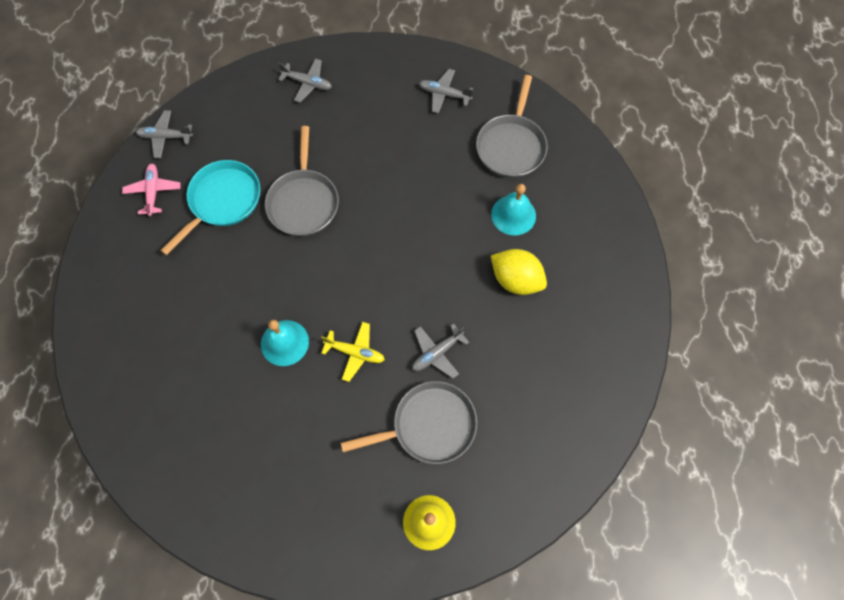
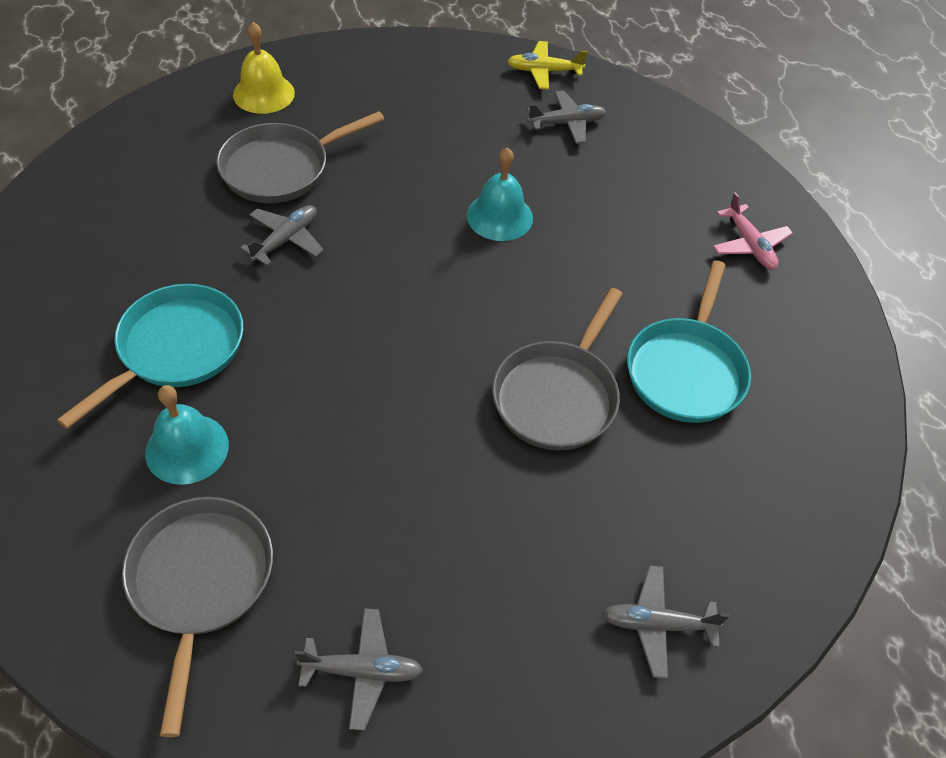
camera: 160 degrees right, 15 degrees down
pink plane [122,164,181,216] -> pink plane moved to [713,192,793,270]
grey plane [136,110,193,158] -> grey plane moved to [527,91,606,144]
grey pan [265,126,339,236] -> grey pan turned 135 degrees counterclockwise [492,288,623,450]
yellow plane [321,322,385,382] -> yellow plane moved to [507,41,588,90]
yellow lemon [491,249,547,295] -> turquoise pan [57,284,243,429]

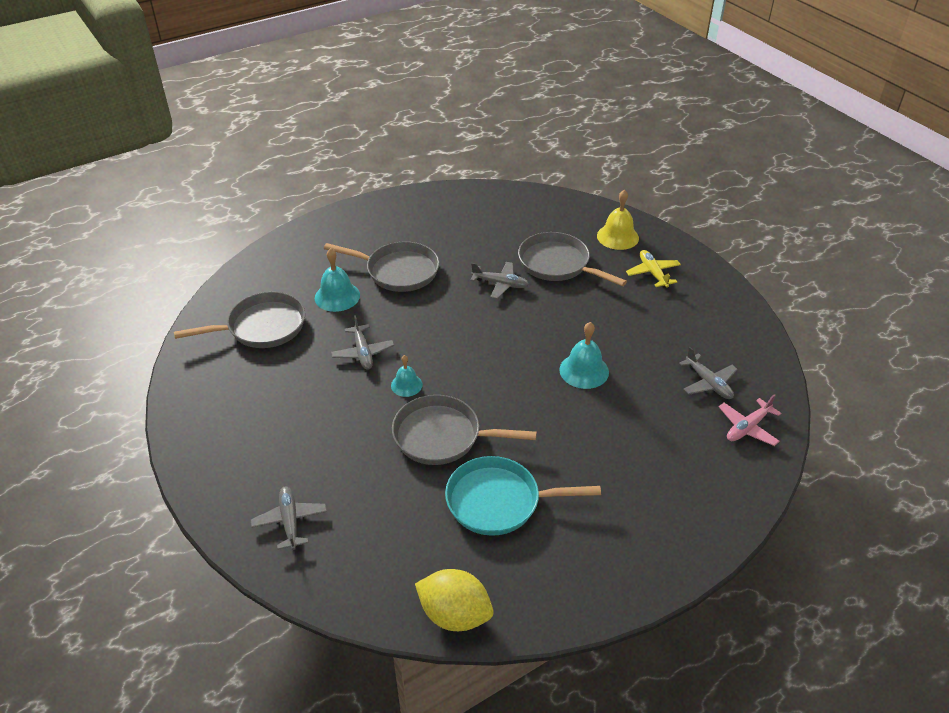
camera: 75 degrees right, 10 degrees down
turquoise pan [57,284,243,429] -> grey pan [324,242,439,292]
grey plane [294,608,423,730] -> grey plane moved to [331,315,394,370]
yellow plane [507,41,588,90] -> yellow plane moved to [626,250,681,288]
pink plane [713,192,793,270] -> pink plane moved to [719,394,781,446]
none -> turquoise bell [391,355,423,397]
none -> yellow lemon [415,569,493,631]

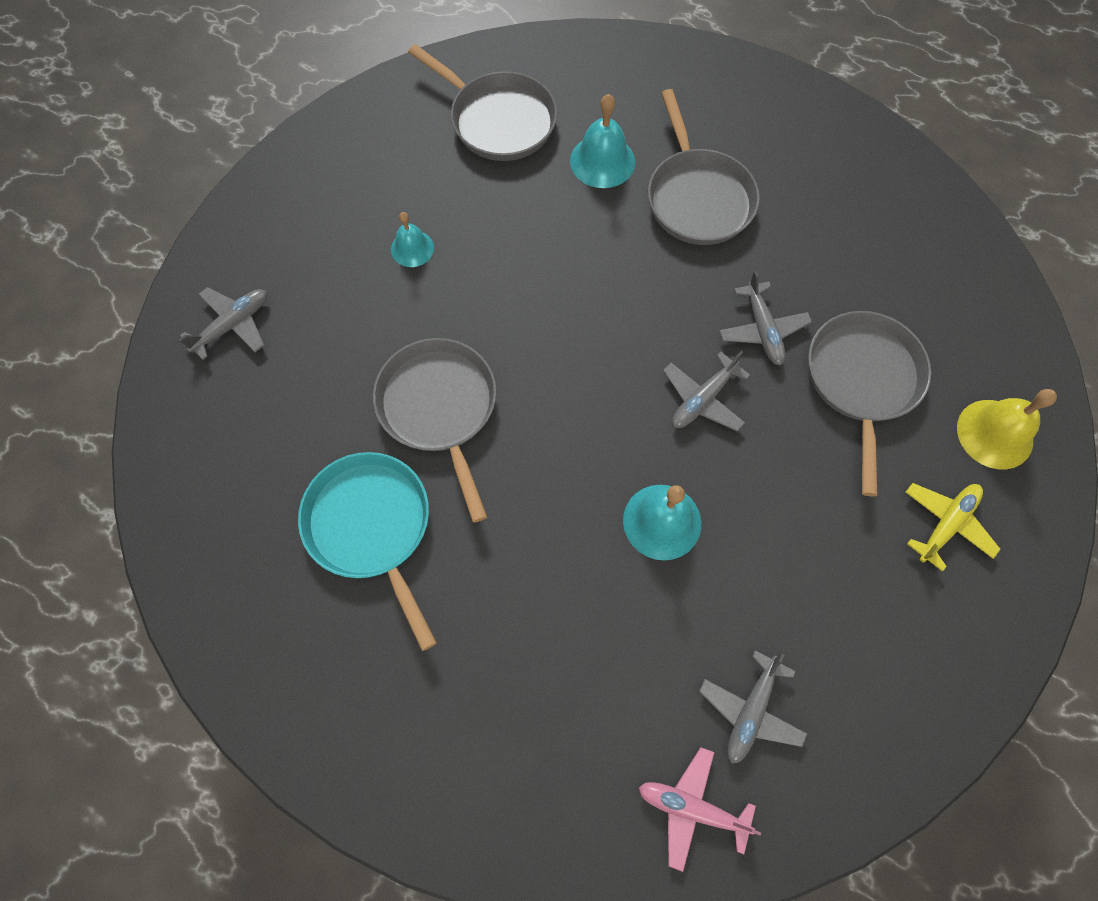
camera: 60 degrees right, 25 degrees up
grey plane [331,315,394,370] -> grey plane moved to [663,351,750,431]
turquoise bell [391,355,423,397] -> turquoise bell moved to [391,212,434,267]
yellow lemon [415,569,493,631] -> none

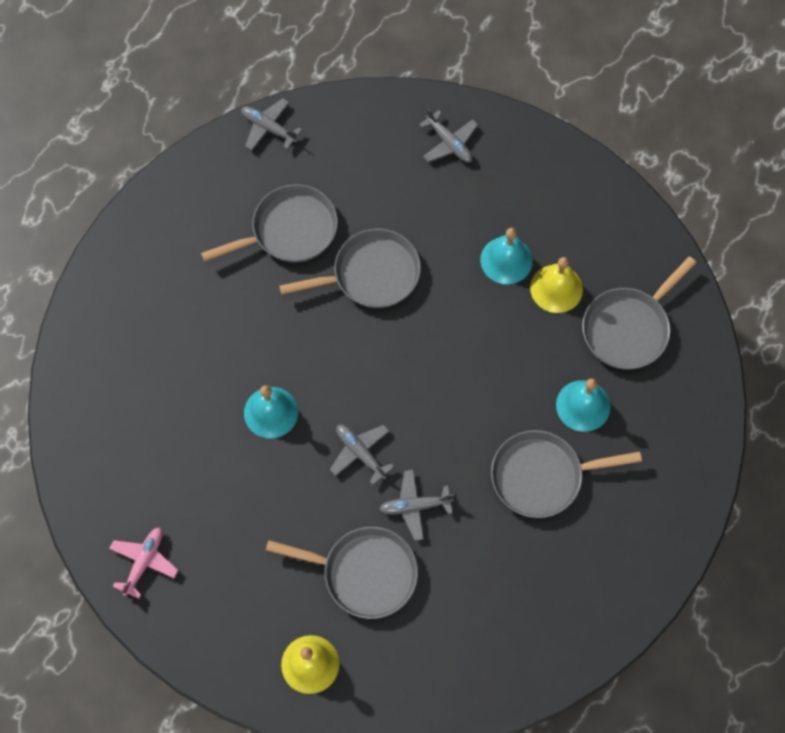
camera: 95 degrees right, 0 degrees up
turquoise pan [298,452,437,651] -> grey pan [201,184,338,263]
turquoise bell [391,212,434,267] -> turquoise bell [480,228,533,284], size x1.59
pink plane [639,747,761,872] -> pink plane moved to [109,527,178,599]
grey plane [699,650,807,764] -> grey plane moved to [241,98,302,150]
yellow plane [906,483,1001,572] -> none
none -> yellow bell [530,257,583,313]

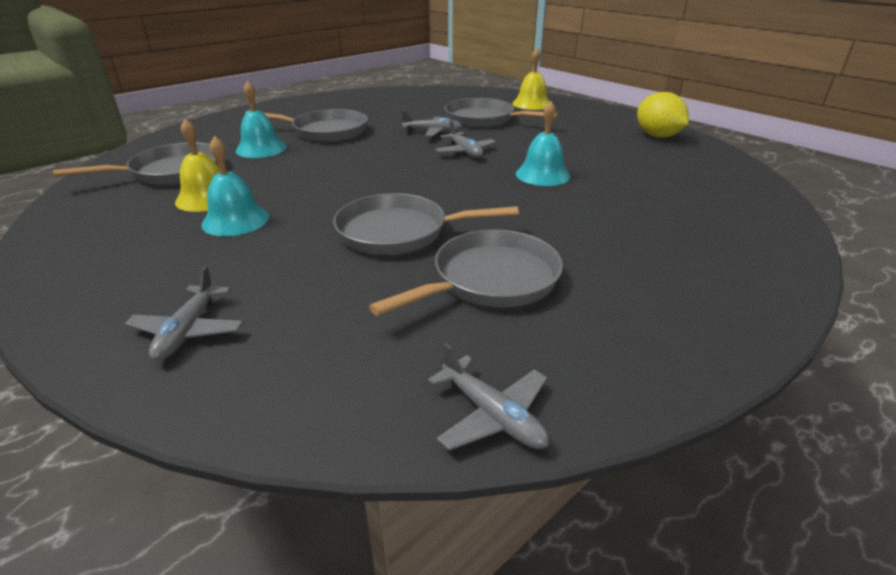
camera: 165 degrees left, 35 degrees down
pink plane [109,527,178,599] -> yellow lemon [637,92,689,138]
grey pan [201,184,338,263] -> grey pan turned 150 degrees clockwise [369,230,563,316]
grey plane [419,108,478,163] -> grey plane turned 150 degrees counterclockwise [125,266,243,361]

